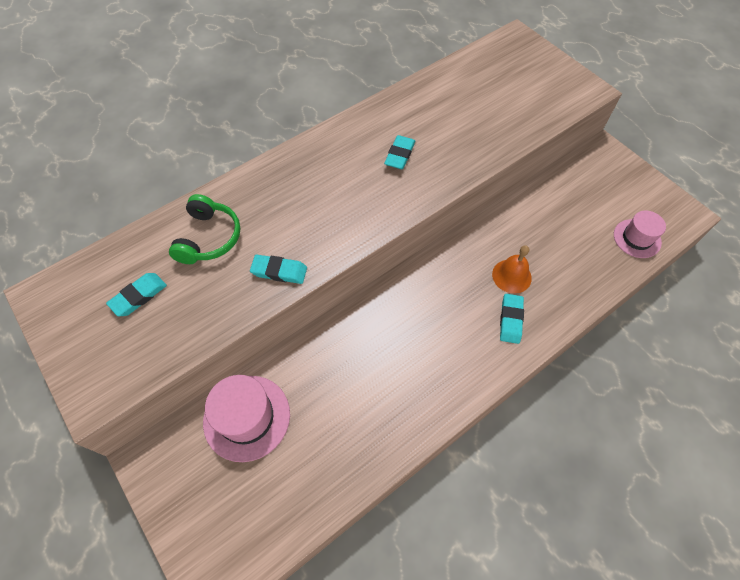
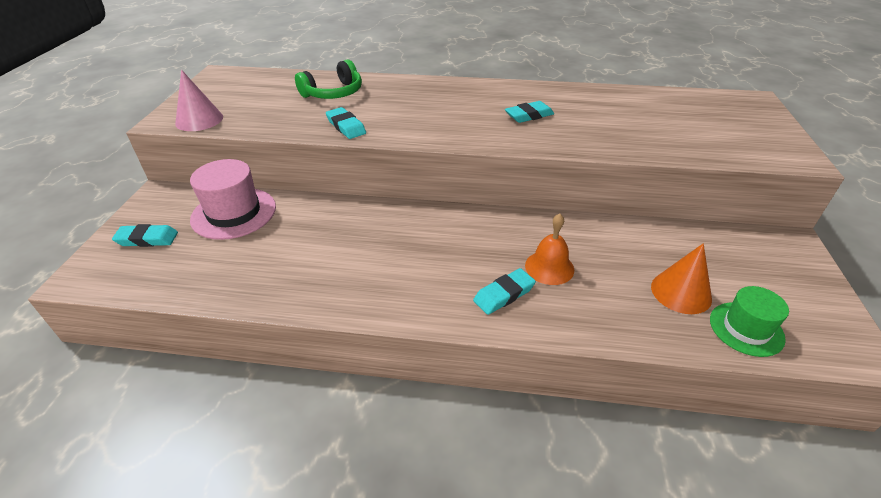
camera: 45 degrees right, 20 degrees down
turquoise eraser [106,273,167,316] -> turquoise eraser moved to [112,224,178,247]
pink hat [614,211,666,258] -> green hat [710,286,789,357]
none -> pink cone [175,70,223,131]
none -> orange cone [651,243,712,314]

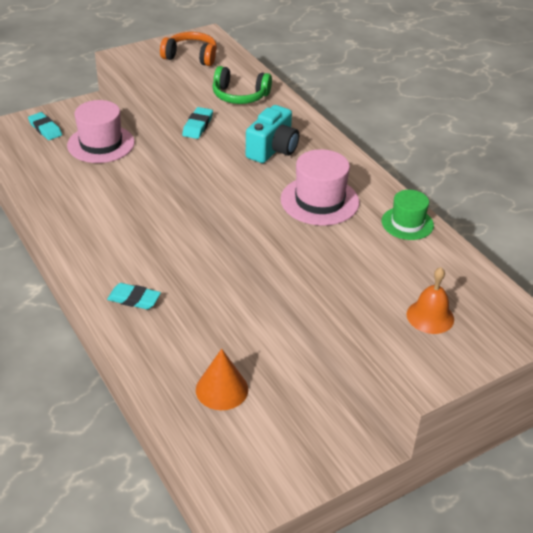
camera: 50 degrees right, 0 degrees up
pink cone [175,70,223,131] -> none
turquoise eraser [505,101,554,123] -> pink hat [281,149,359,226]
orange bell [525,213,574,285] -> orange bell moved to [407,267,454,334]
green hat [710,286,789,357] -> green hat moved to [382,190,434,240]
none -> orange headphones [160,32,217,66]
none -> turquoise camera [246,105,299,163]

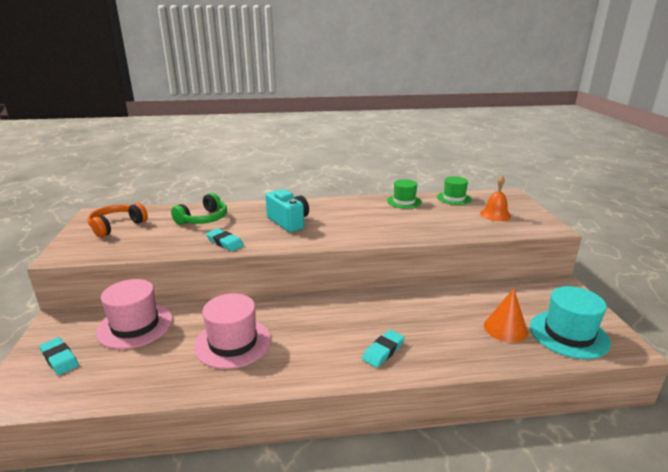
camera: 65 degrees left, 15 degrees down
turquoise eraser [28,112,62,140] -> turquoise eraser turned 60 degrees clockwise [39,337,79,375]
pink hat [281,149,359,226] -> pink hat moved to [194,293,271,369]
none -> green hat [437,176,472,205]
none -> turquoise hat [530,286,611,359]

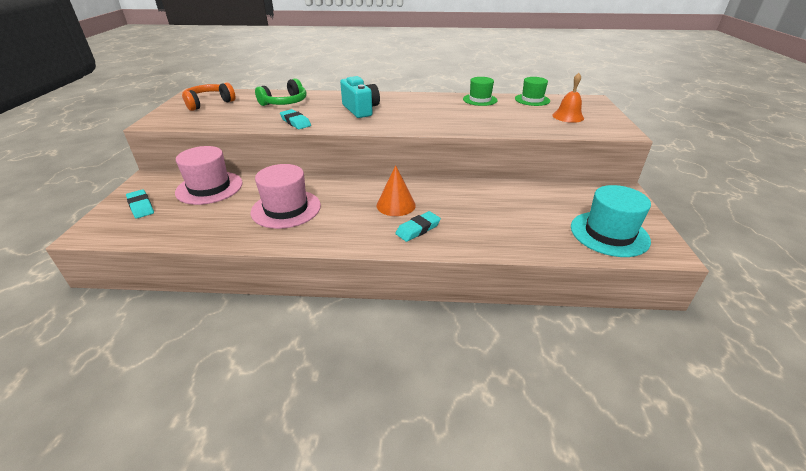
camera: 10 degrees right, 10 degrees up
orange cone [484,289,528,343] -> orange cone moved to [377,165,416,216]

